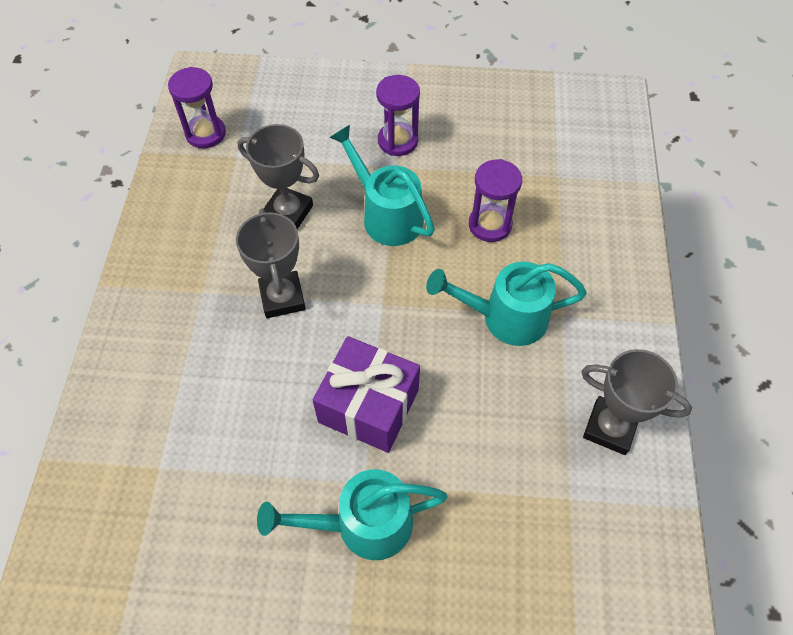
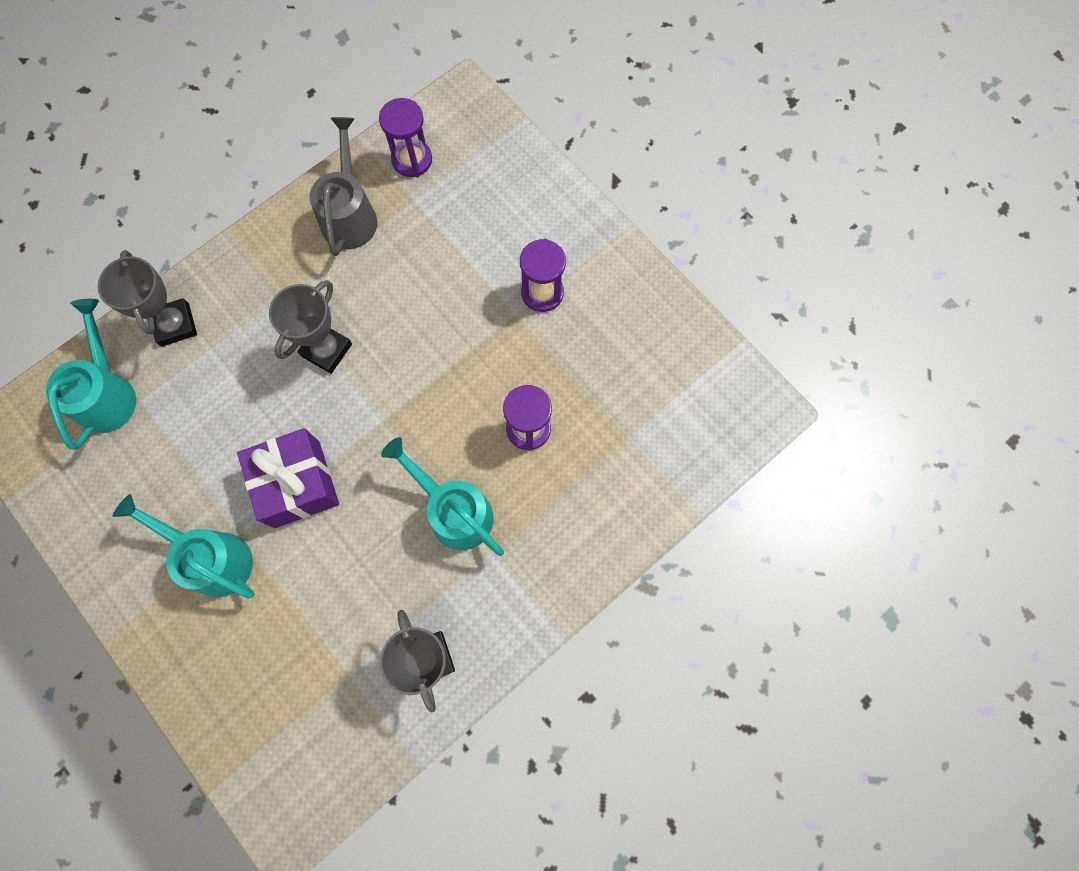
camera: 45 degrees right, 15 degrees up
grey trophy [238,124,319,229] -> grey trophy moved to [98,250,197,347]
turquoise watering can [329,125,435,246] -> turquoise watering can moved to [46,299,136,449]
none -> grey watering can [310,117,377,256]

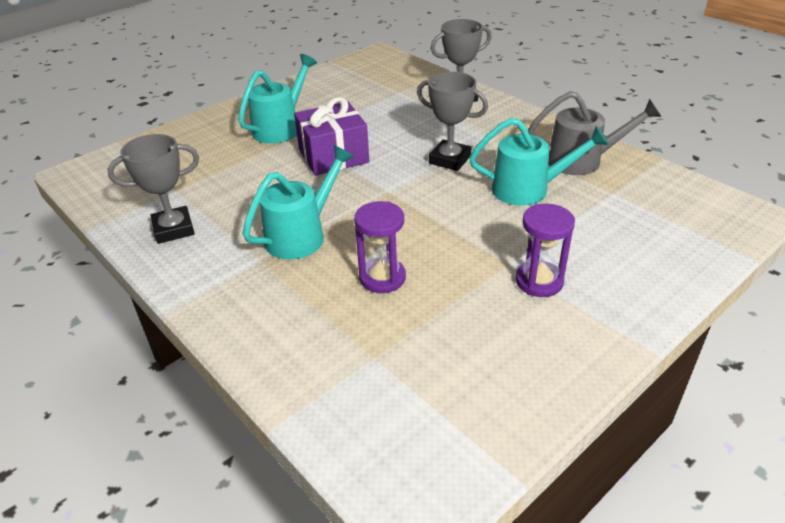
camera: 90 degrees right, 35 degrees down
turquoise watering can [46,299,136,449] -> turquoise watering can moved to [469,118,609,206]
purple hourglass [379,98,432,177] -> none

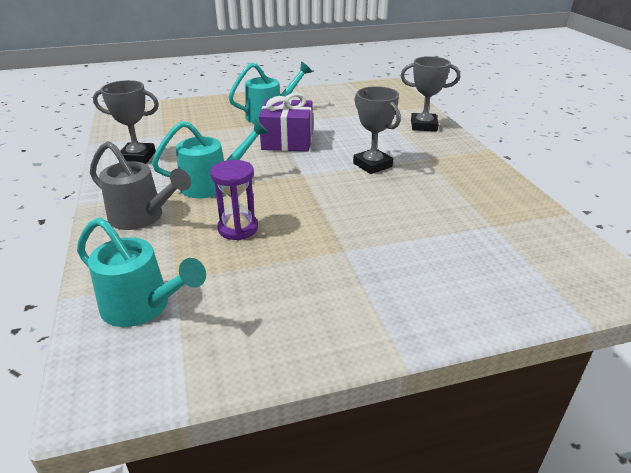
camera: 25 degrees right, 5 degrees down
turquoise watering can [469,118,609,206] -> turquoise watering can moved to [77,217,206,327]
purple hourglass [516,204,575,297] -> none
grey watering can [528,91,662,175] -> grey watering can moved to [90,141,191,230]

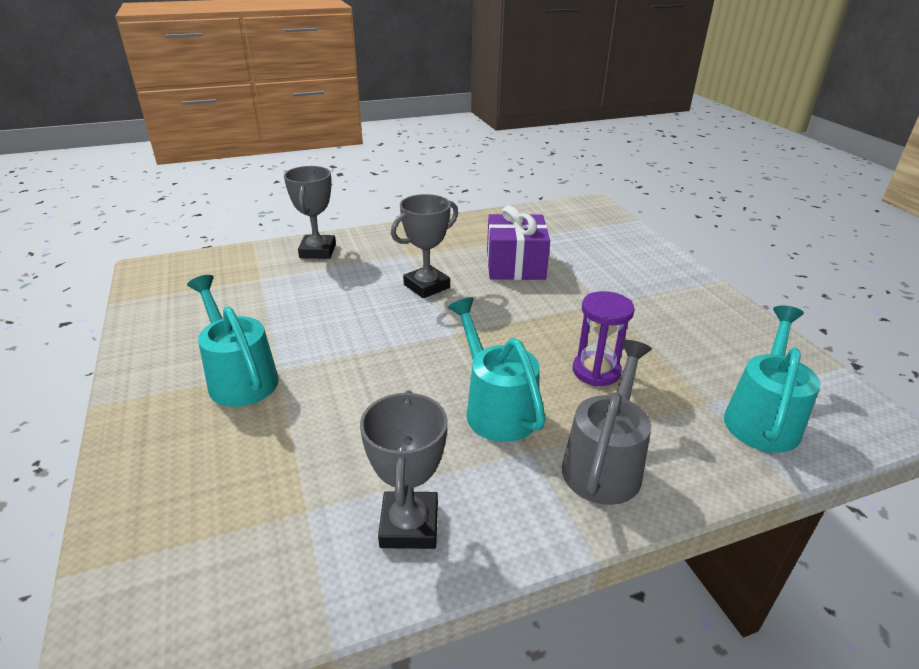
camera: 95 degrees left, 0 degrees up
purple gift [259,93,313,151] -> purple gift moved to [487,206,550,280]

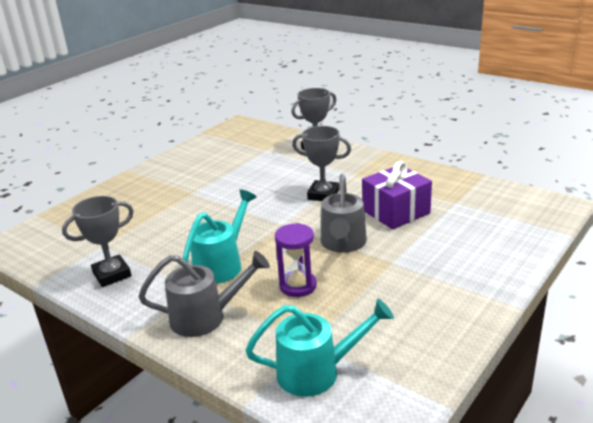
camera: 60 degrees right, 5 degrees down
turquoise watering can [187,275,279,407] -> none
none -> grey watering can [321,174,367,253]

